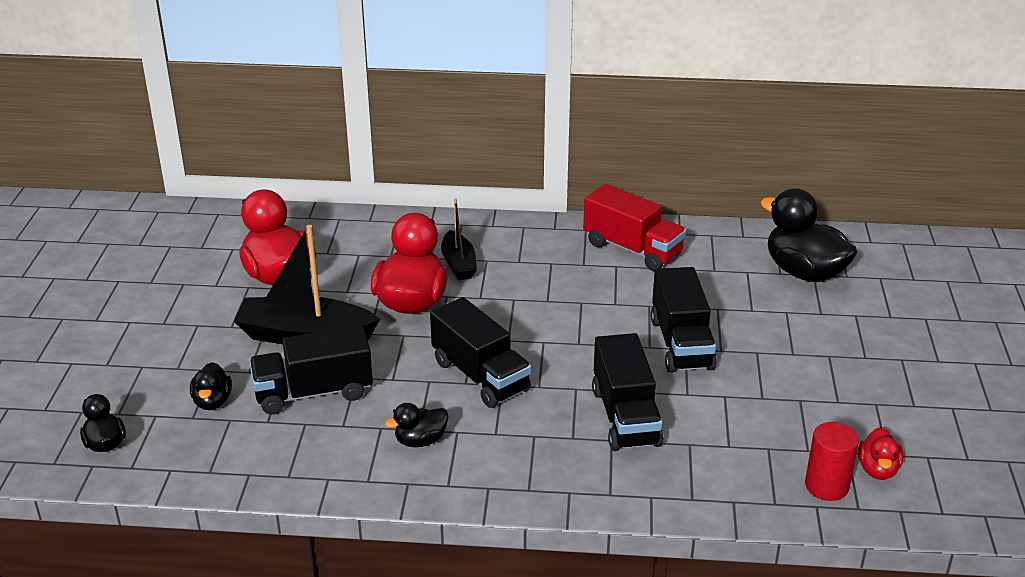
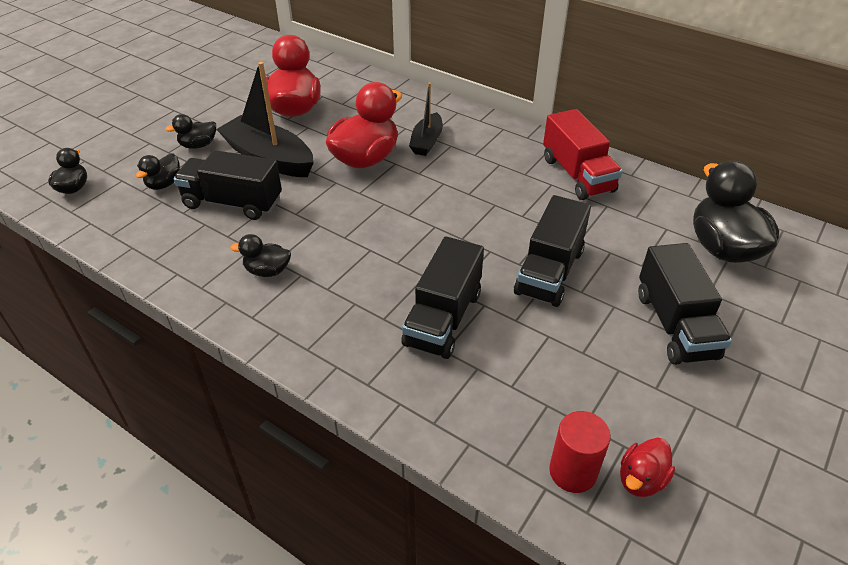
camera: 30 degrees right, 10 degrees up
black truck [430,297,531,408] -> black truck moved to [638,243,732,365]
none -> black duck [165,114,216,149]

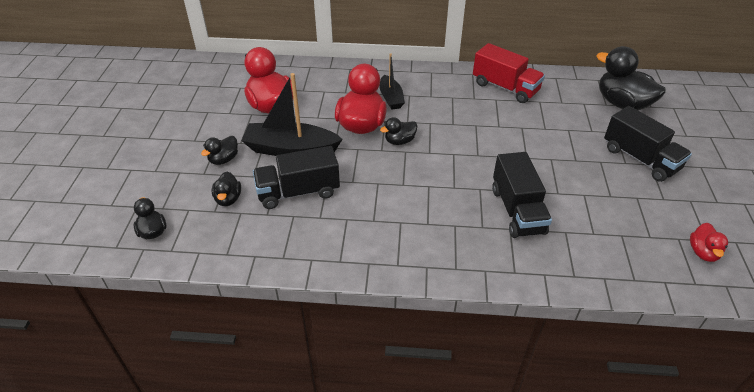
camera: 30 degrees left, 0 degrees up
black duck [230,234,291,277] -> black duck moved to [380,117,418,145]
black truck [514,195,591,307] -> none
red cylinder [549,411,611,493] -> none

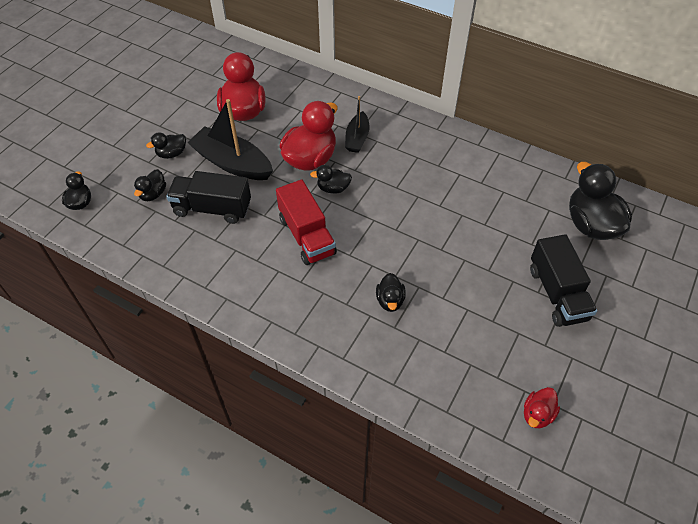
camera: 25 degrees right, 10 degrees up
red truck [473,43,545,103] -> red truck moved to [276,179,337,265]
black truck [492,152,552,238] -> black duck [376,273,406,312]

